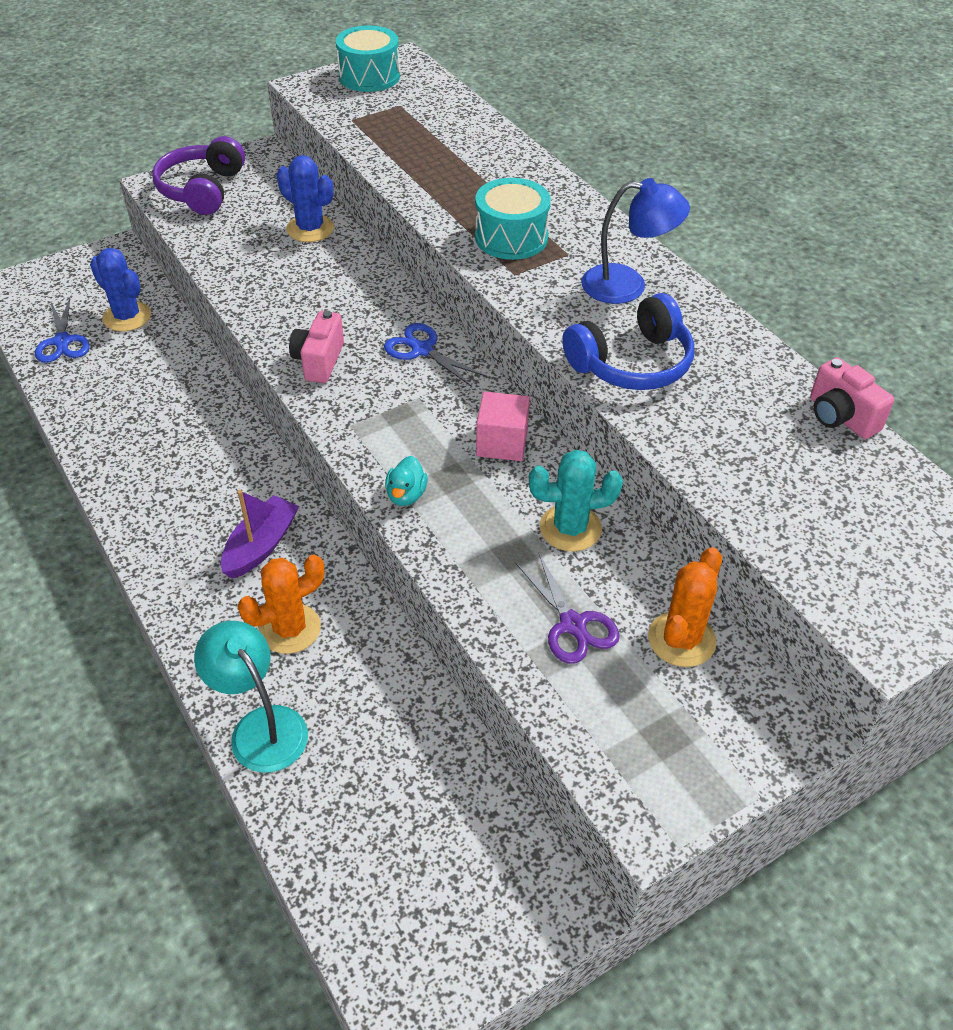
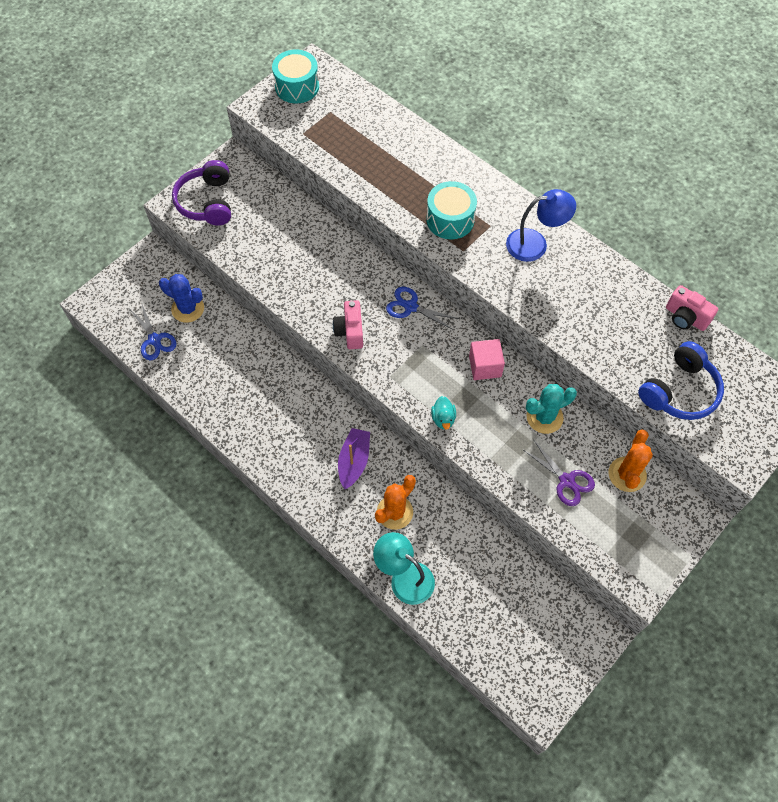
camera: 15 degrees left, 15 degrees up
blue cactus [277,155,334,242] -> none
blue headphones [562,293,694,390] -> blue headphones moved to [638,341,724,420]

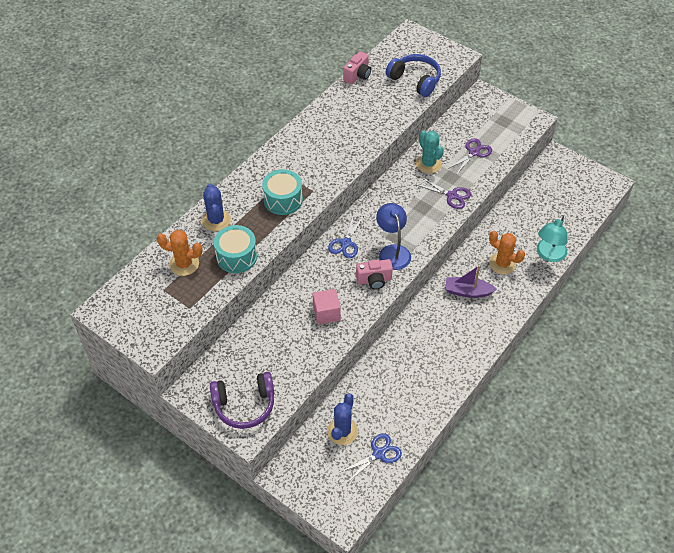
camera: 95 degrees left, 10 degrees down
turquoise drum [272,49,319,104] -> turquoise drum moved to [214,225,257,273]
turquoise duck [431,396,456,430] -> none
pink cube [469,339,505,380] -> pink cube moved to [313,289,341,325]
blue lamp [506,189,576,262] -> blue lamp moved to [376,203,411,270]
orange cactus [609,429,653,492] -> orange cactus moved to [157,230,202,276]
none -> blue cactus [202,183,231,231]
none -> purple scissors [417,177,471,209]

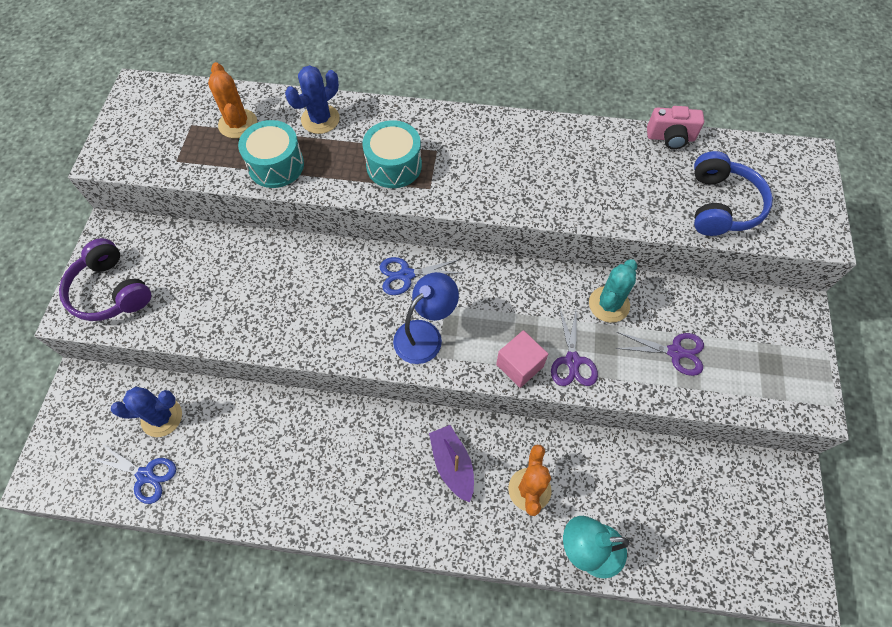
camera: 60 degrees right, 10 degrees up
pink cube [313,289,341,325] -> pink cube moved to [496,330,548,388]
pink camera [356,259,393,290] -> none

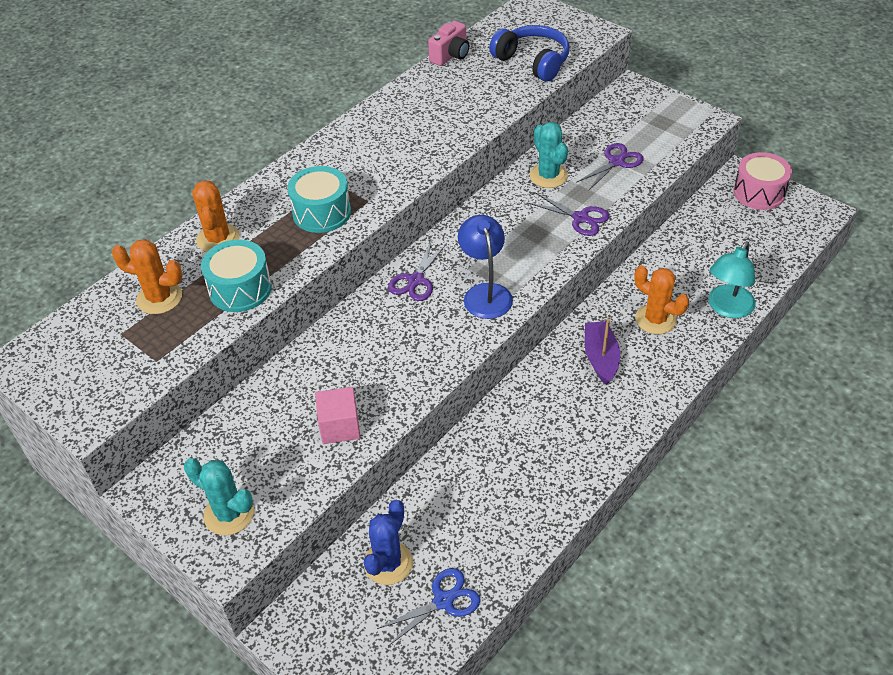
camera: 55 degrees left, 15 degrees down
purple headphones [59,238,151,321] -> turquoise cactus [184,458,254,535]
blue cactus [285,65,340,134] -> orange cactus [192,180,240,252]
blue scissors [380,257,463,295] -> purple scissors [388,240,447,301]
purple boat [429,425,474,503] -> purple boat turned 75 degrees clockwise [585,318,620,385]
pink cube [496,330,548,388] -> pink cube moved to [315,387,360,444]
none -> pink drum [733,152,792,210]

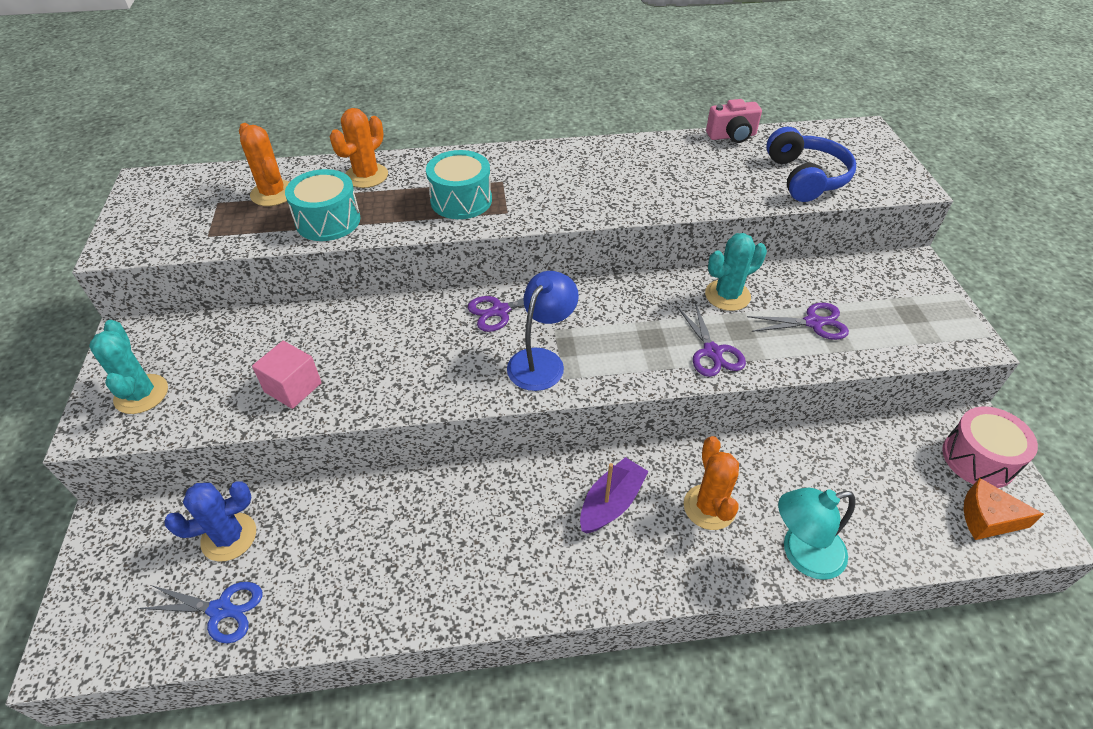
camera: 40 degrees right, 0 degrees up
turquoise cactus [529,122,568,188] -> turquoise cactus turned 45 degrees clockwise [705,233,767,311]
none -> orange cheese [964,478,1044,540]

